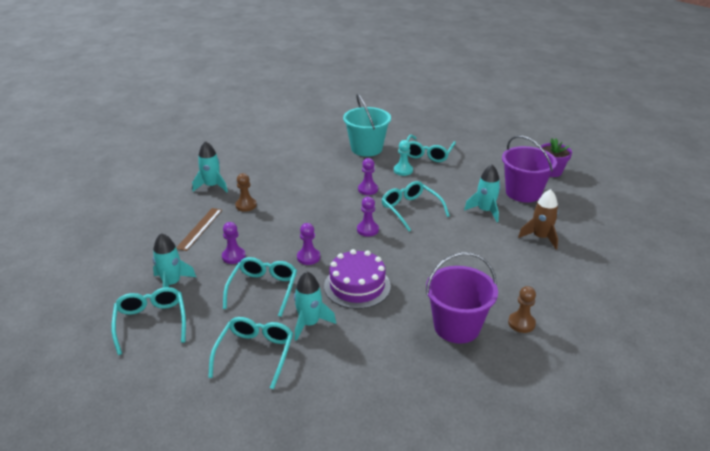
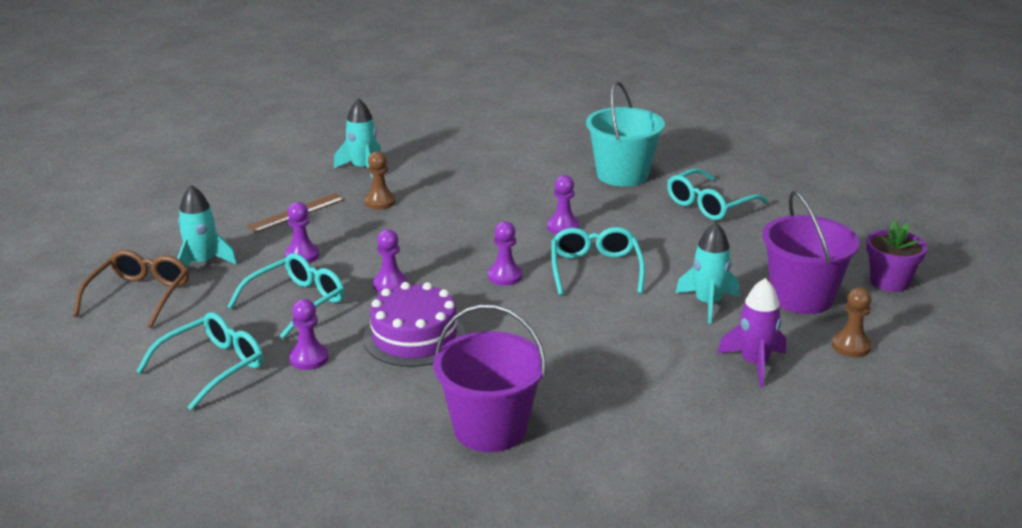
camera: 30 degrees right, 5 degrees down
turquoise glasses [111,287,186,355] -> brown glasses [73,250,189,328]
turquoise rocket [294,271,336,341] -> purple pawn [289,299,329,370]
turquoise pawn [394,140,413,176] -> none
brown pawn [508,286,536,333] -> brown pawn moved to [832,287,872,357]
brown rocket [518,189,558,250] -> purple rocket [717,278,786,387]

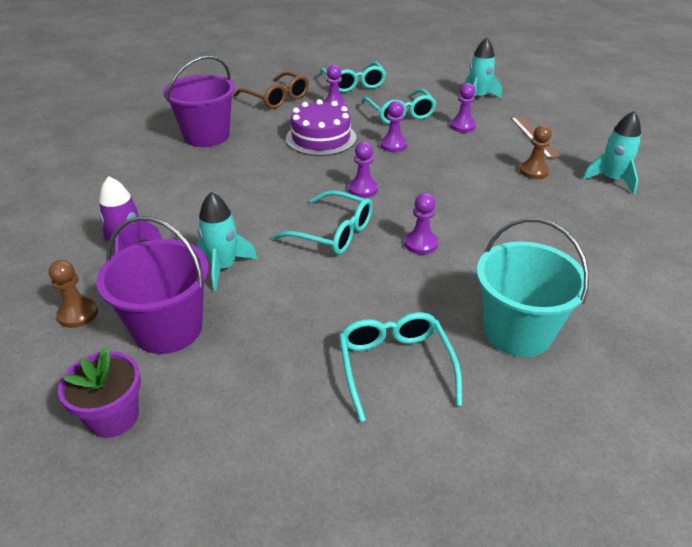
camera: 120 degrees right, 10 degrees up
brown glasses [73,250,189,328] -> brown glasses moved to [234,72,309,109]

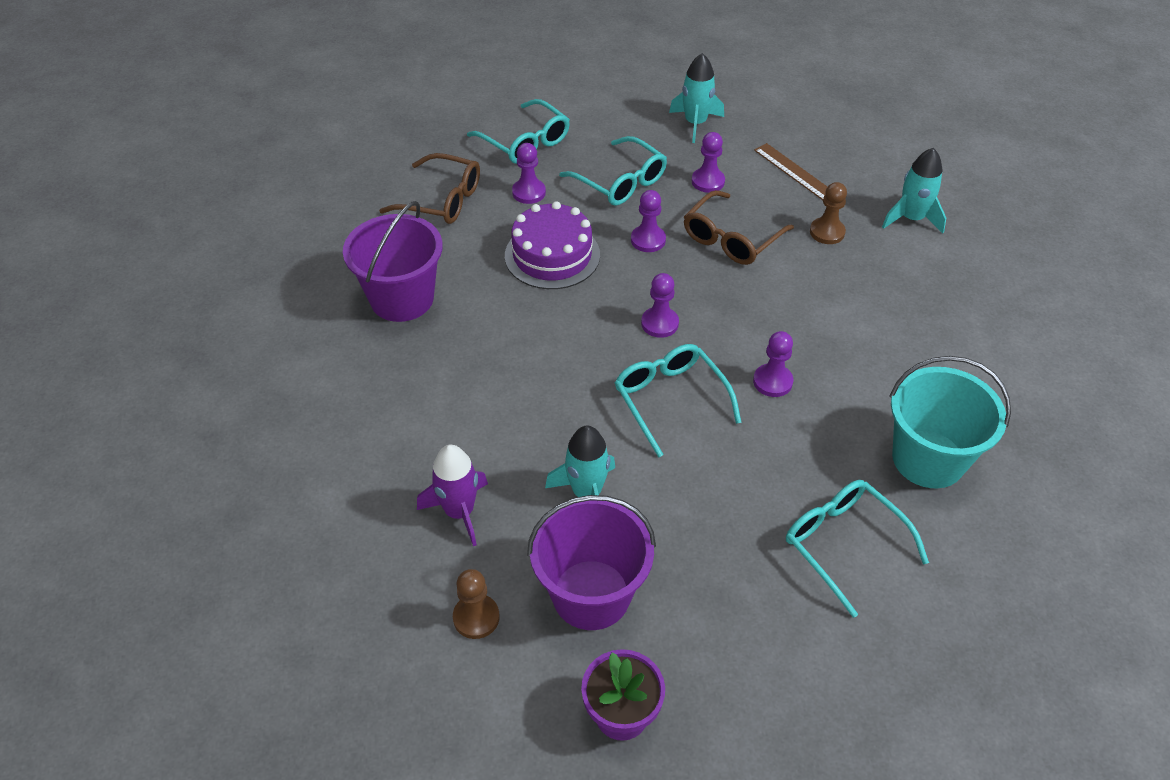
camera: 25 degrees left, 10 degrees up
turquoise glasses [272,190,373,255] -> turquoise glasses turned 120 degrees counterclockwise [615,344,742,457]
none -> brown glasses [684,190,794,265]

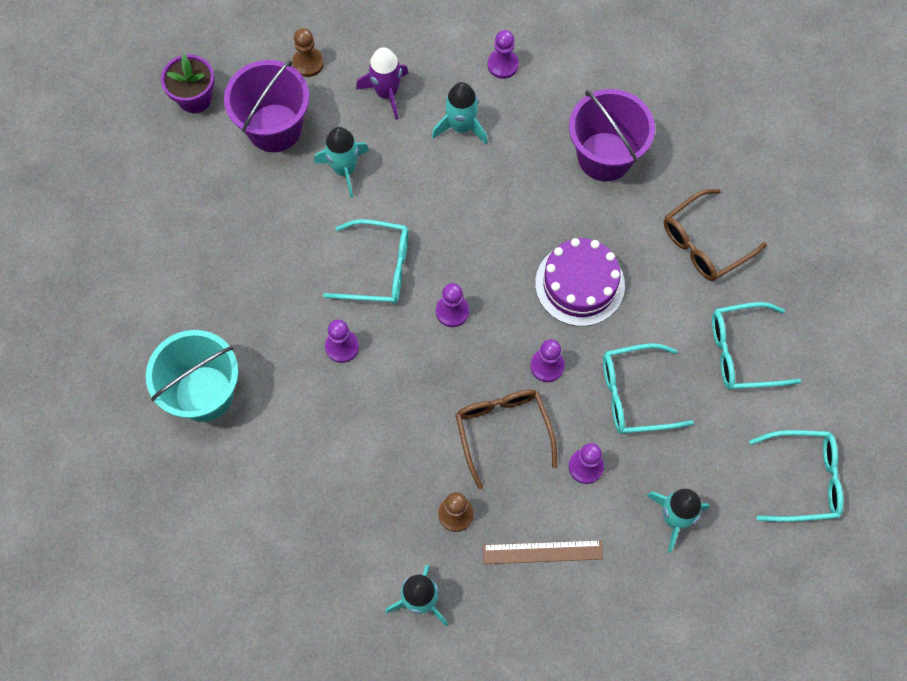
camera: 125 degrees right, 20 degrees up
purple pawn [512,143,546,204] -> purple pawn moved to [488,30,519,79]
turquoise glasses [786,480,929,618] -> turquoise glasses moved to [749,430,843,522]
none -> turquoise rocket [432,82,488,144]

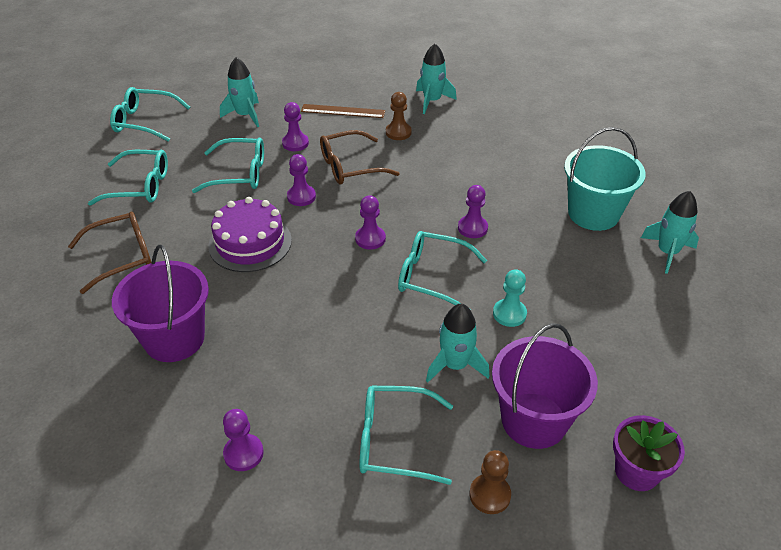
camera: 170 degrees left, 25 degrees down
purple rocket [356,47,408,120] -> turquoise glasses [359,386,453,485]
turquoise rocket [432,82,488,144] -> turquoise rocket moved to [641,191,699,274]
brown glasses [455,389,557,489] -> brown glasses turned 75 degrees clockwise [320,130,400,184]
none -> turquoise pawn [493,269,527,327]

